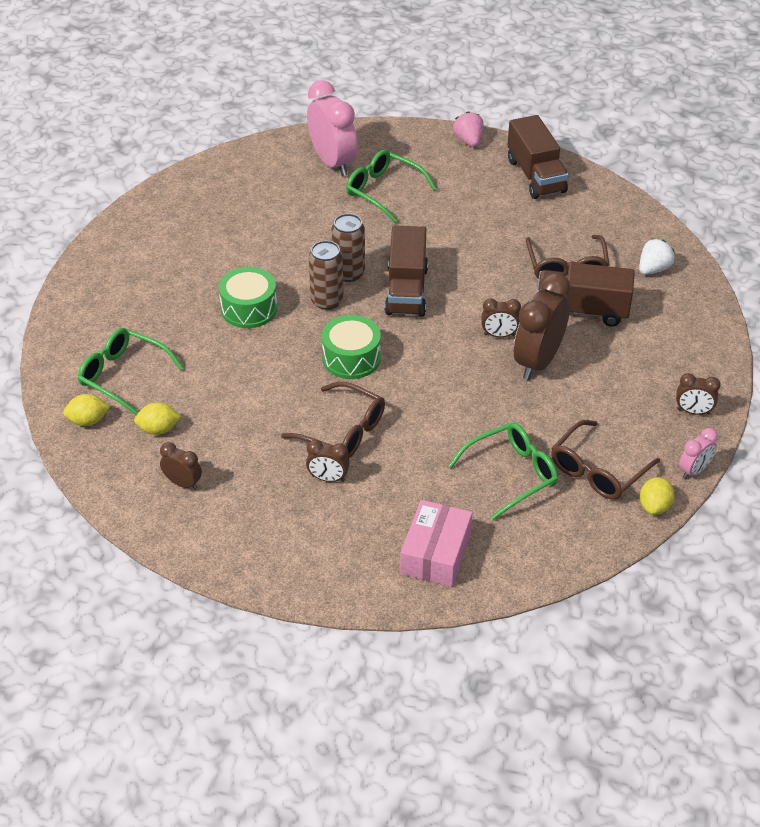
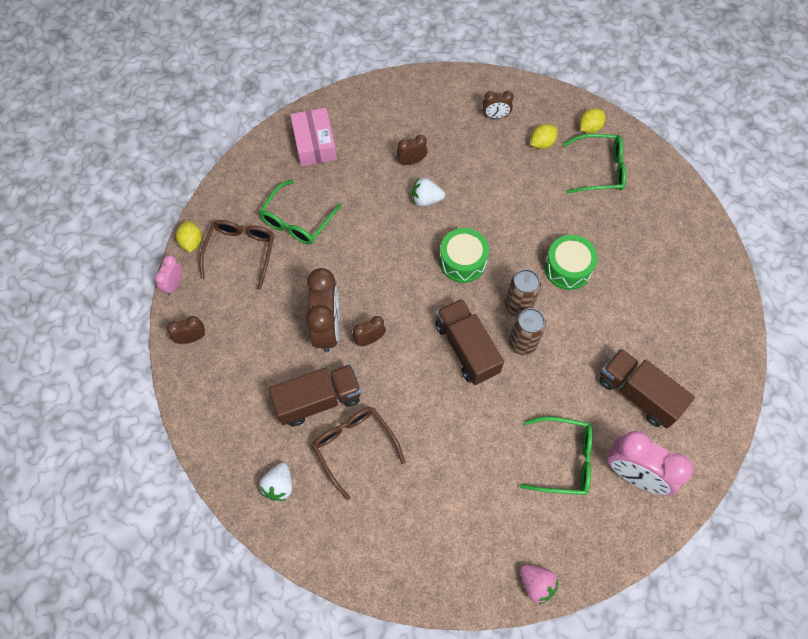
camera: 150 degrees right, 20 degrees up
brown glasses [281,382,385,458] -> white strawberry [412,178,445,207]
brown truck [507,115,569,199] -> brown truck moved to [599,348,695,429]

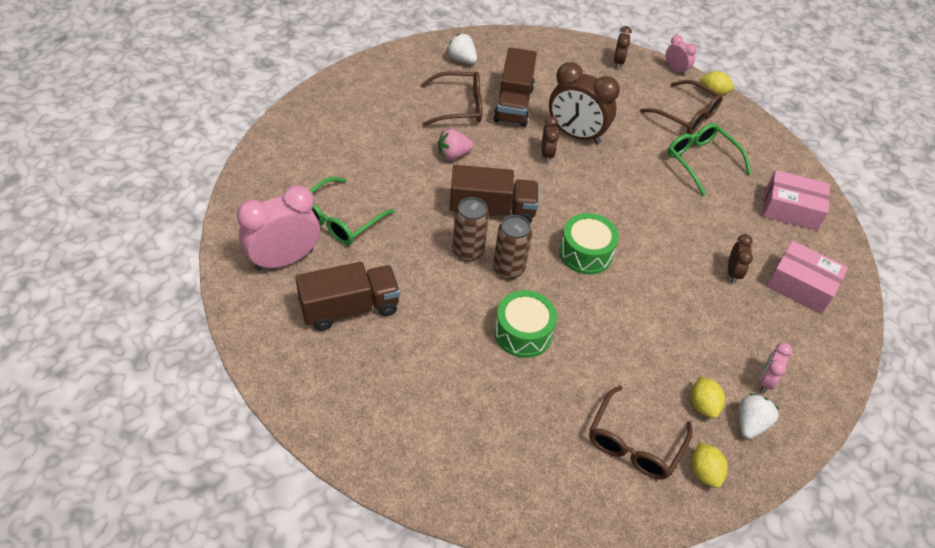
camera: 115 degrees right, 15 degrees down
white strawberry [412,178,445,207] -> white strawberry moved to [739,393,779,439]
brown clock [483,91,514,119] -> pink clock [759,342,792,393]
pink strawberry [520,564,558,604] -> pink strawberry moved to [438,129,474,160]
green glasses [562,134,626,193] -> brown glasses [589,385,693,479]
none -> pink box [767,240,848,314]

